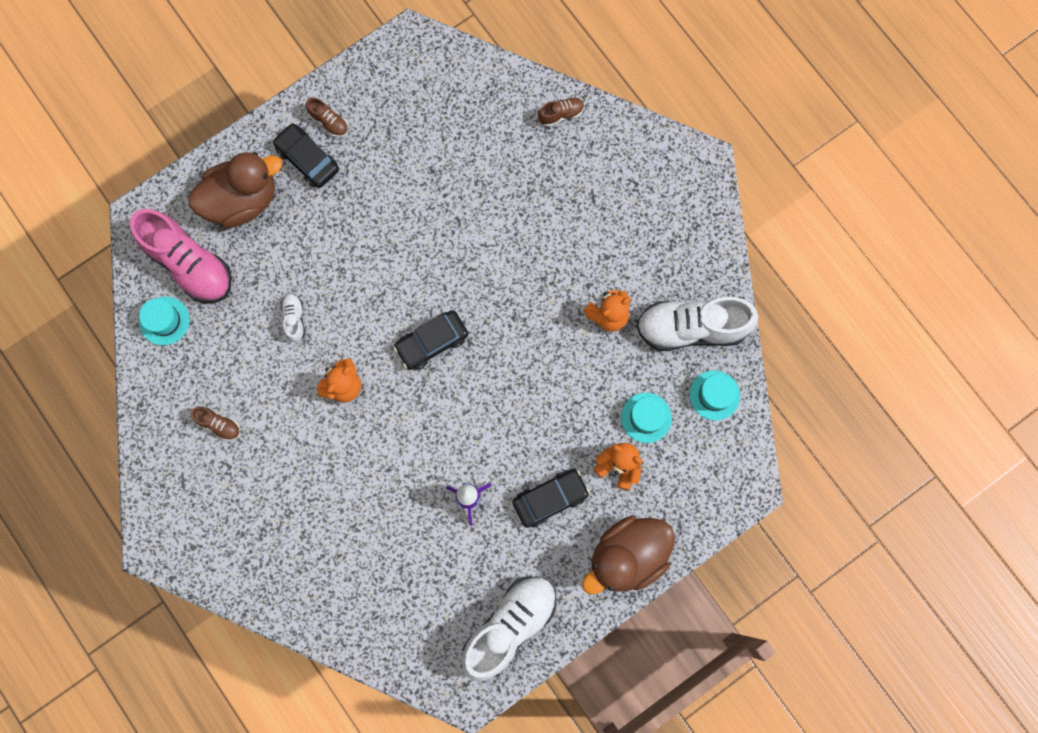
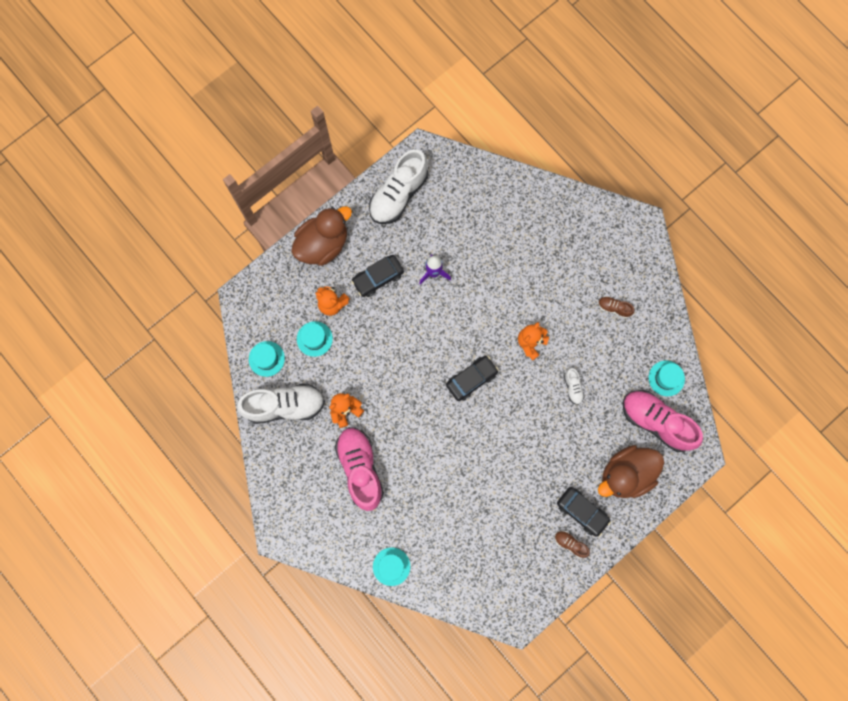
camera: 175 degrees right, 0 degrees up
brown shoe [538,97,584,127] -> turquoise hat [373,547,410,586]
none -> pink shoe [335,427,384,511]

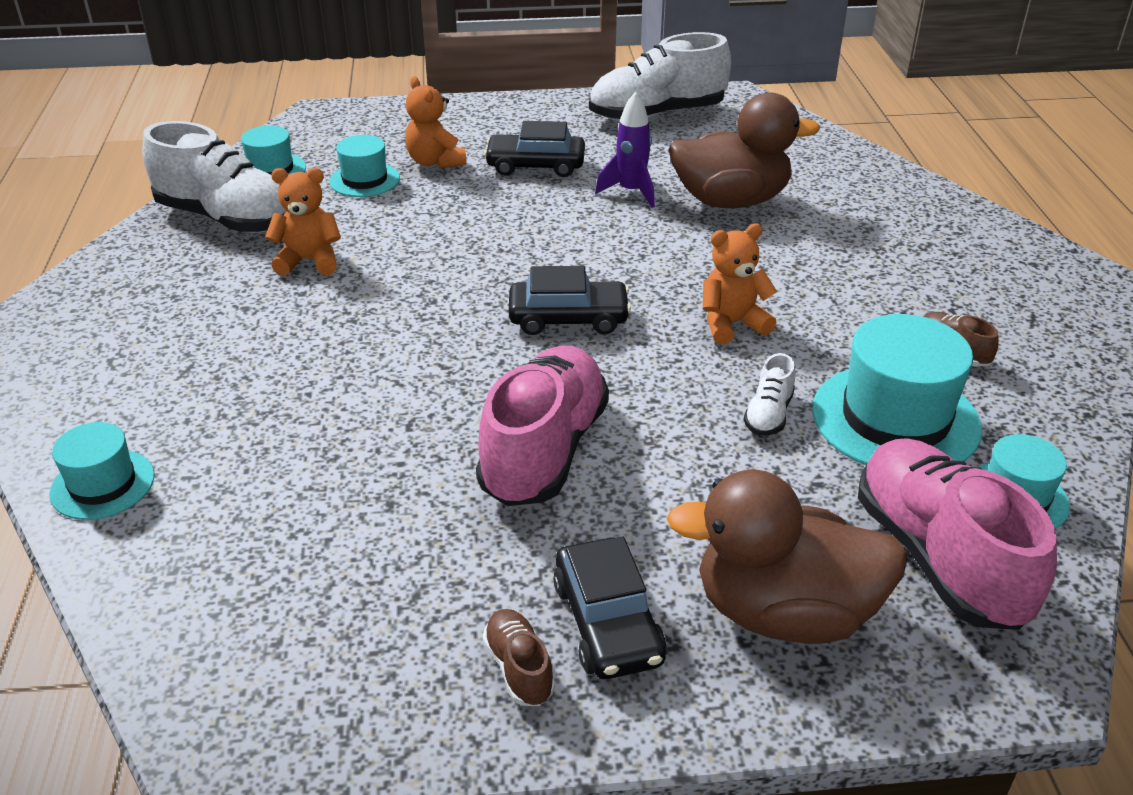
camera: 35 degrees right, 40 degrees down
brown duck [291,206,352,266] -> brown duck moved to [669,92,820,208]
pink shoe [335,427,384,511] -> pink shoe moved to [476,346,609,506]
none -> turquoise hat [812,314,982,465]

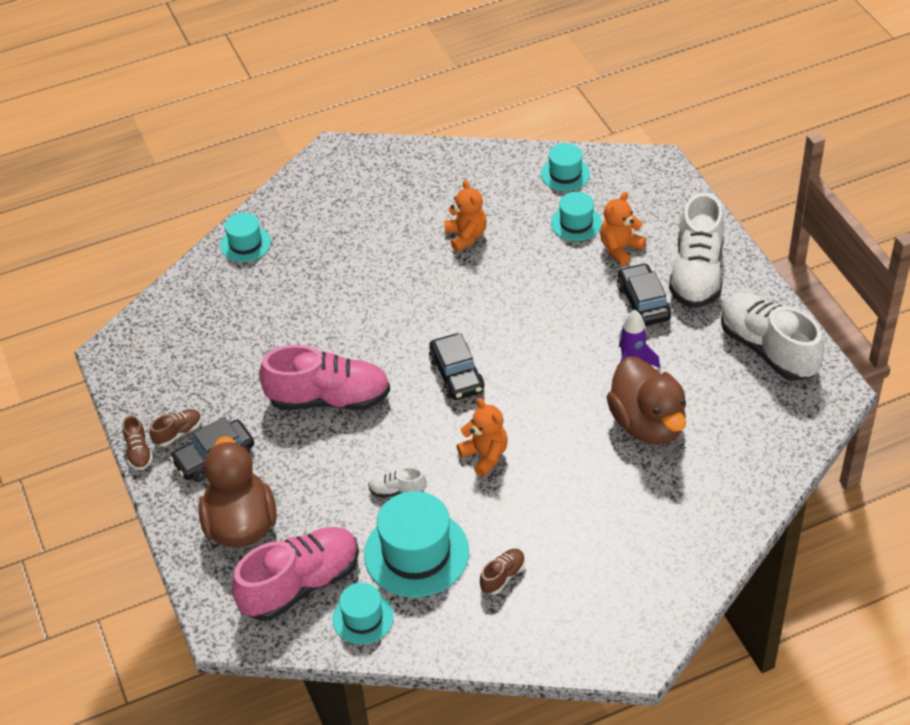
camera: 75 degrees right, 10 degrees up
white shoe [142,121,286,233] -> white shoe moved to [669,193,724,308]
none -> brown shoe [122,415,153,470]

